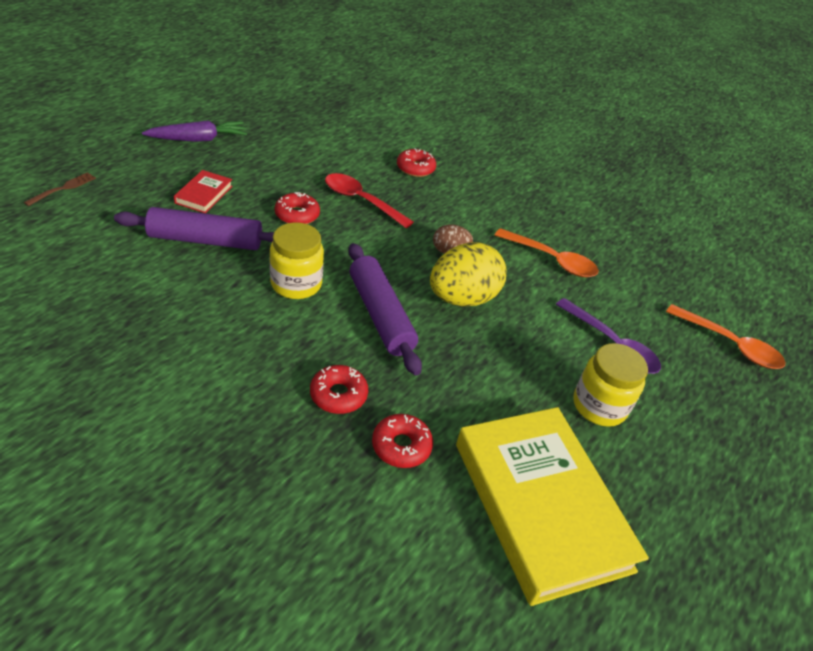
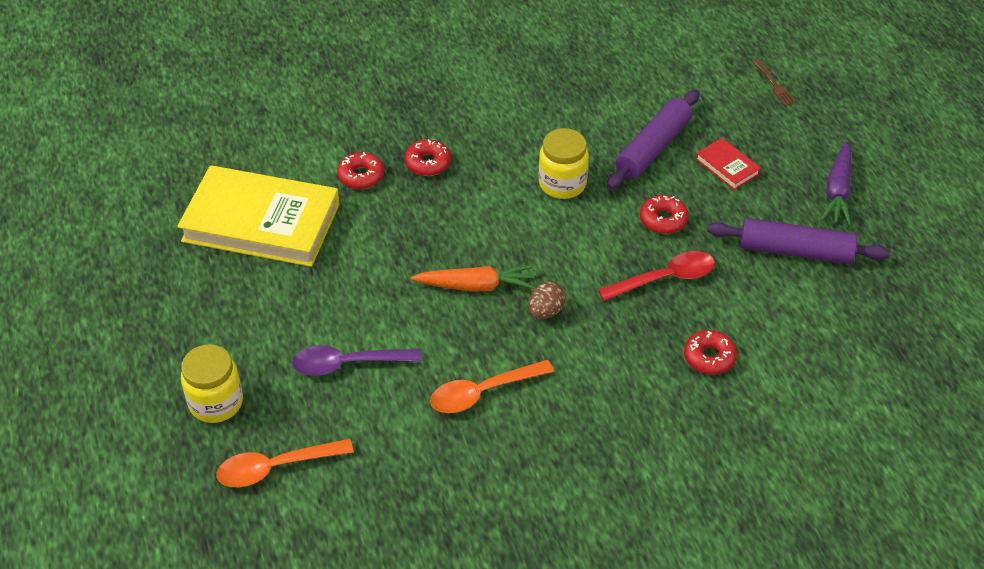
camera: 130 degrees right, 5 degrees up
purple rolling pin [349,243,422,375] -> purple rolling pin moved to [708,218,890,264]
yellow egg [430,242,507,306] -> orange carrot [411,265,535,292]
yellow jar [573,343,648,427] -> yellow jar moved to [181,344,243,423]

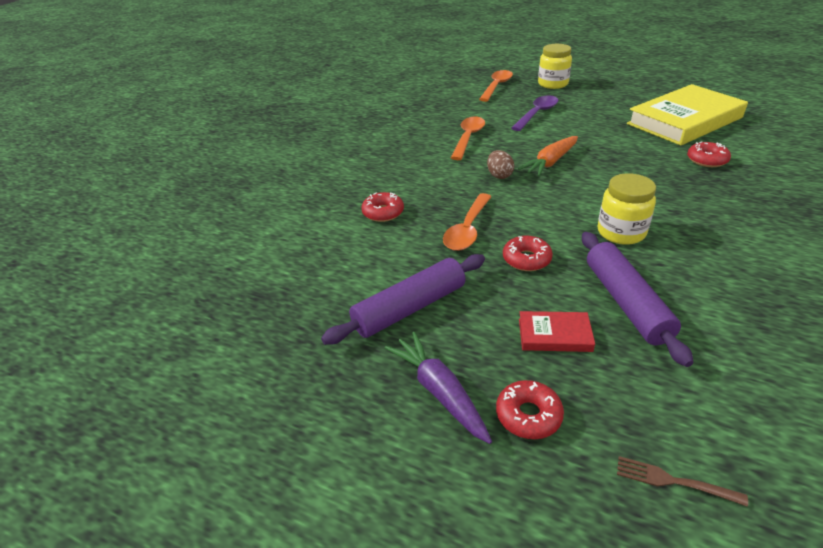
camera: 135 degrees right, 10 degrees down
red donut [405,139,451,176] -> red donut moved to [496,380,564,439]
red spoon [598,251,715,301] -> orange spoon [443,193,492,251]

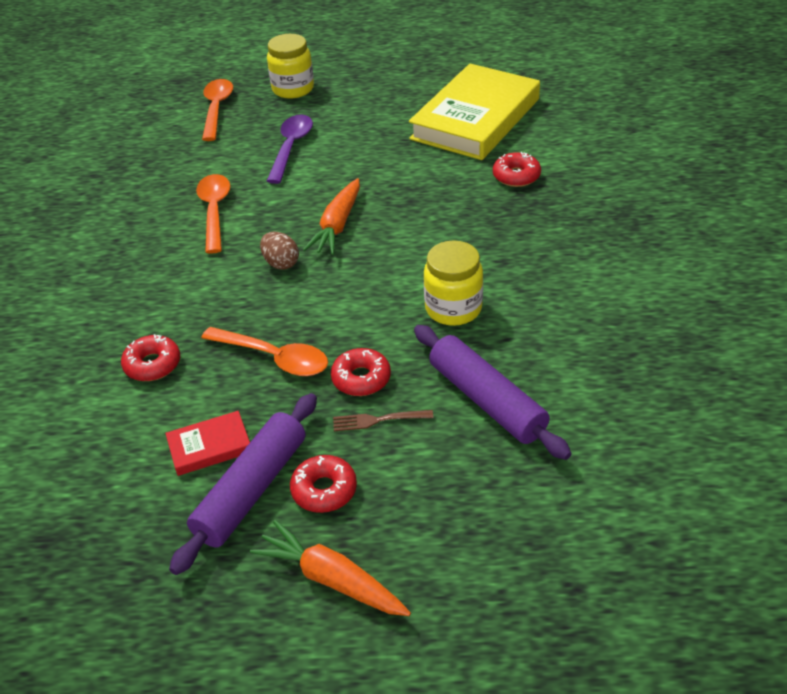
camera: 25 degrees left, 5 degrees up
purple carrot [385,332,492,444] -> orange carrot [250,520,411,616]
orange spoon [443,193,492,251] -> orange spoon turned 60 degrees counterclockwise [201,327,328,376]
red donut [496,380,564,439] -> red donut moved to [290,455,357,513]
red book [519,311,595,352] -> red book moved to [165,411,250,476]
brown fork [617,456,748,507] -> brown fork moved to [333,410,433,431]

